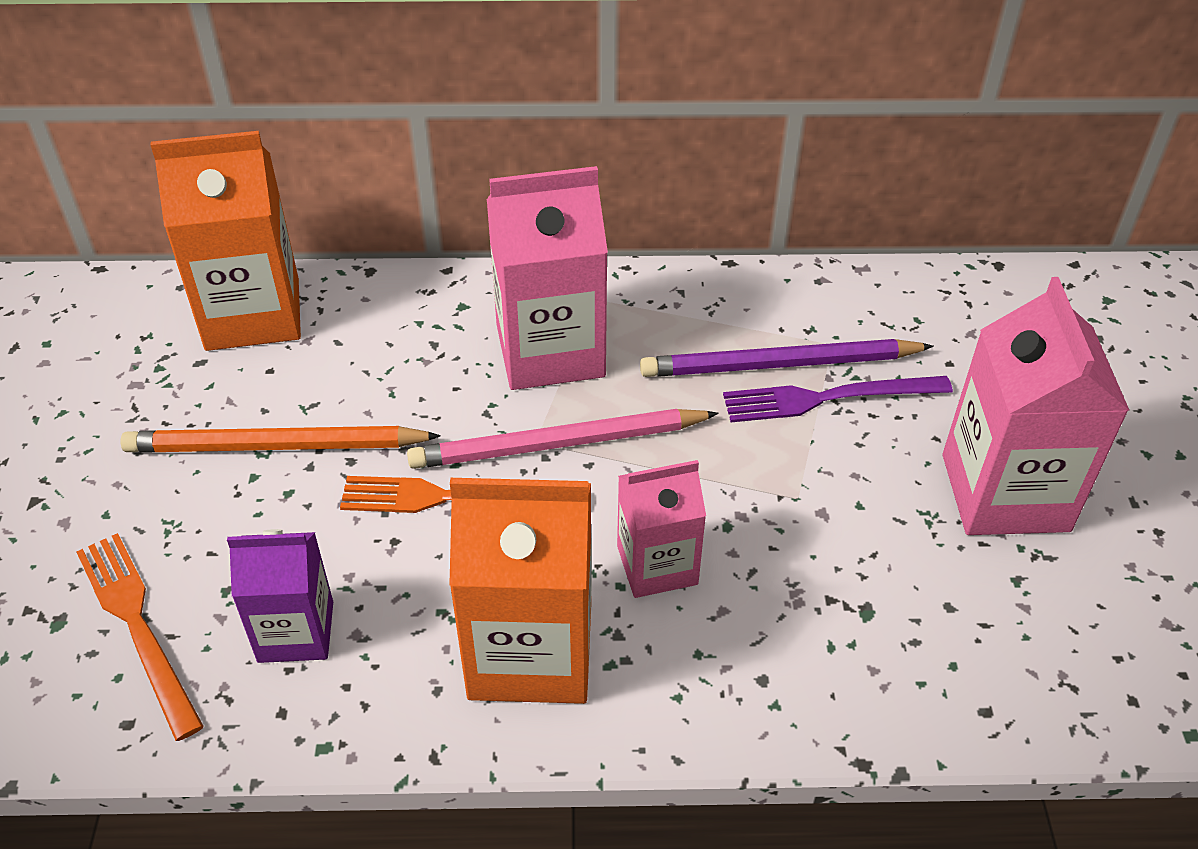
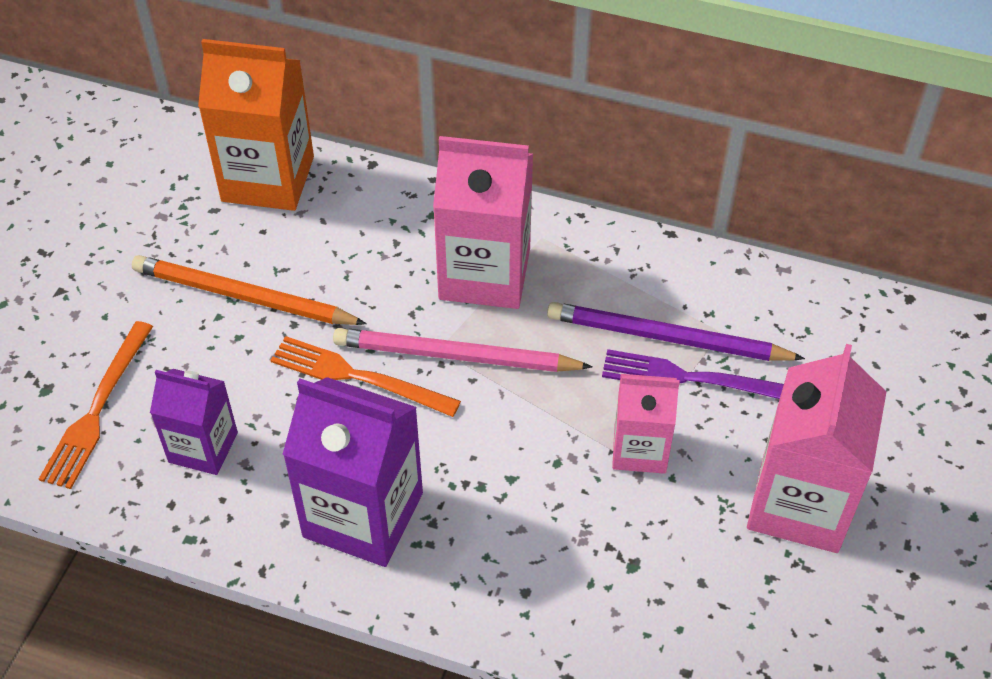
camera: 20 degrees right, 5 degrees up
orange fork [77,533,204,741] -> orange fork turned 150 degrees counterclockwise [39,321,153,489]
orange carton [449,478,592,704] -> purple carton [282,377,423,567]
pink carton [617,460,706,598] -> pink carton moved to [612,374,680,474]

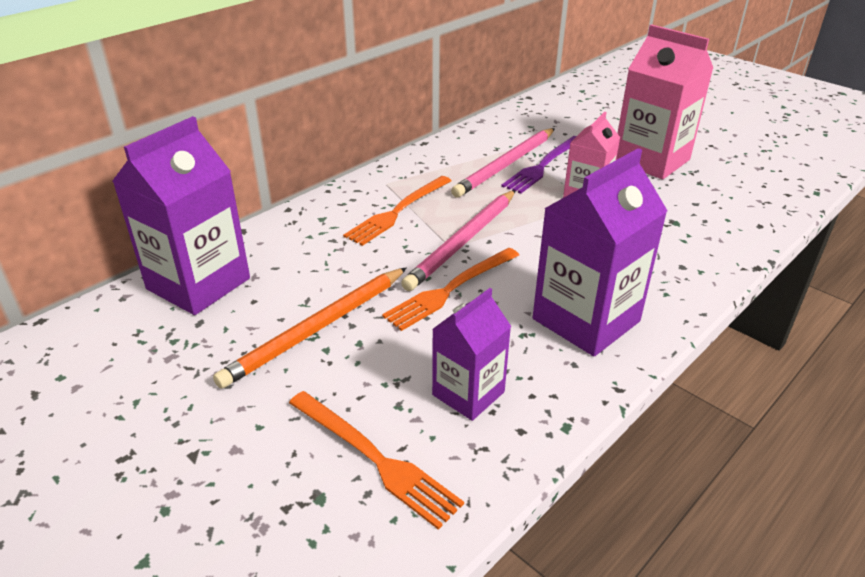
camera: 65 degrees left, 15 degrees down
orange carton [198,39,314,211] -> purple carton [113,116,250,315]
pink carton [433,136,533,309] -> orange fork [343,176,451,246]
purple pencil [547,302,805,361] -> pink pencil [451,128,555,198]

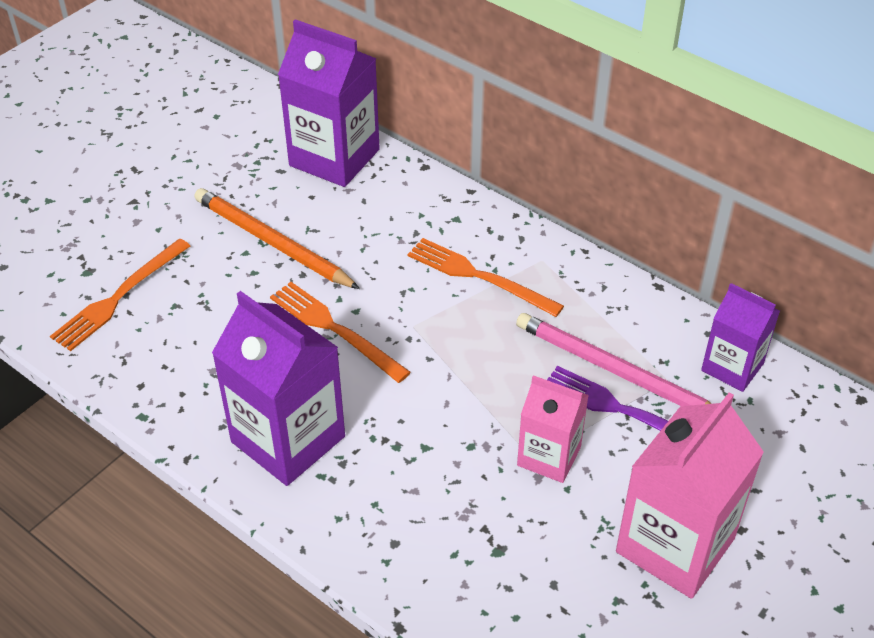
camera: 85 degrees right, 10 degrees up
pink pencil [401,190,516,291] -> none
purple carton [432,288,511,421] -> purple carton moved to [701,283,780,392]

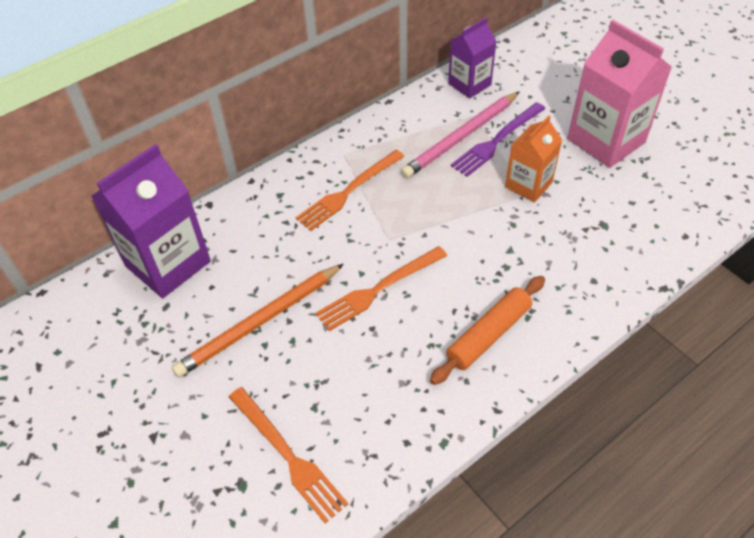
camera: 75 degrees left, 5 degrees up
purple carton [212,291,345,486] -> orange rolling pin [430,276,545,385]
pink carton [517,375,589,483] -> orange carton [505,115,562,203]

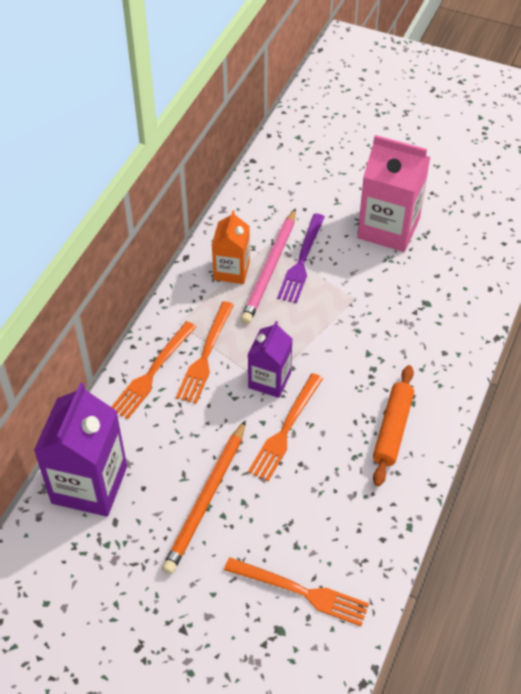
camera: 30 degrees left, 0 degrees up
purple carton [448,18,497,98] -> purple carton moved to [248,321,292,398]
orange carton [505,115,562,203] -> orange carton moved to [212,210,250,284]
none -> orange fork [111,321,196,419]

